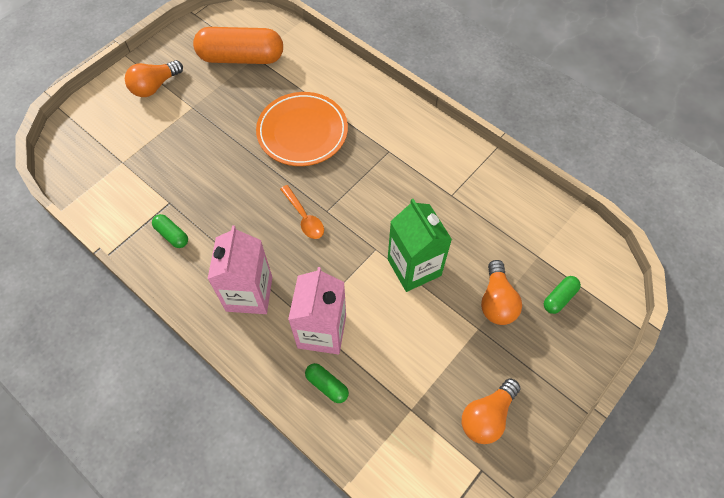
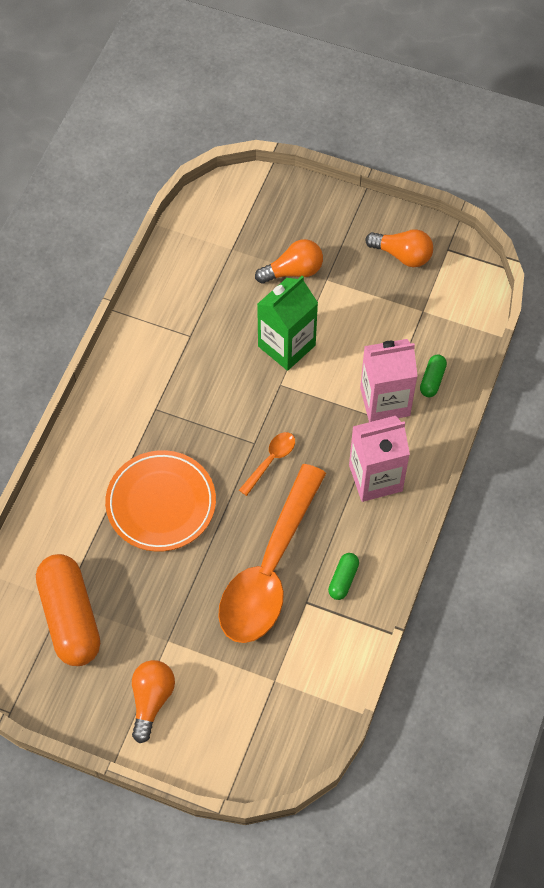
camera: 110 degrees left, 0 degrees up
orange light bulb [125,60,183,97] -> orange light bulb turned 105 degrees counterclockwise [132,660,175,743]
green capsule [544,276,581,314] -> none
none -> orange spoon [218,464,326,643]

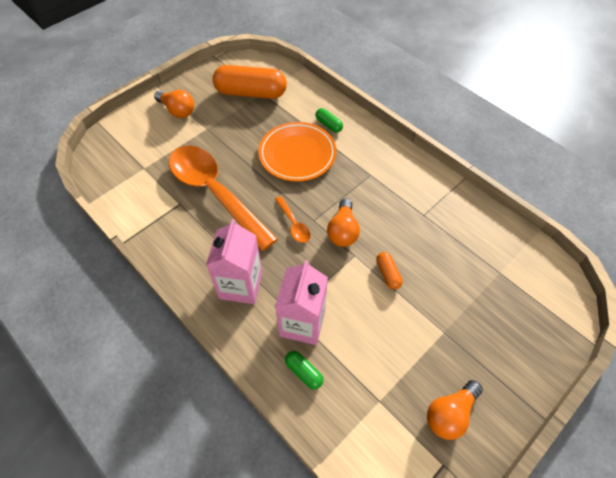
camera: 115 degrees right, 5 degrees down
orange light bulb [255,239,323,284] -> orange light bulb moved to [327,198,360,247]
green carton [257,276,318,371] -> orange capsule [376,252,403,289]
green capsule [328,553,359,600] -> green capsule moved to [316,108,343,133]

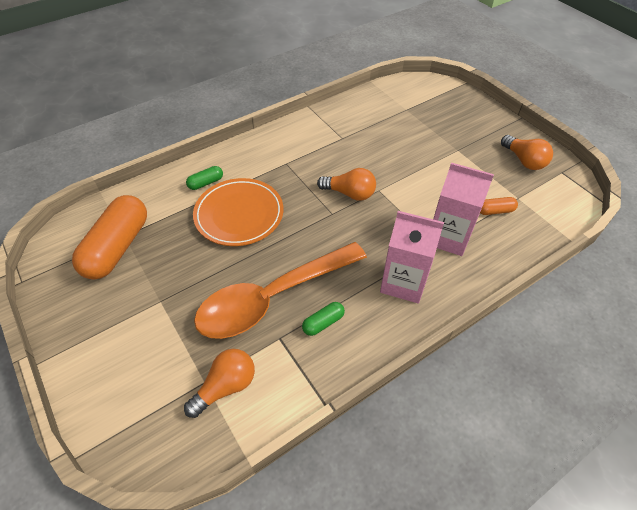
camera: 80 degrees left, 5 degrees down
orange light bulb [154,90,194,118] -> orange light bulb moved to [184,349,255,418]
orange spoon [275,196,311,243] -> none
green capsule [285,351,323,389] -> green capsule moved to [302,302,345,336]
orange capsule [376,252,403,289] -> orange capsule moved to [480,197,518,215]

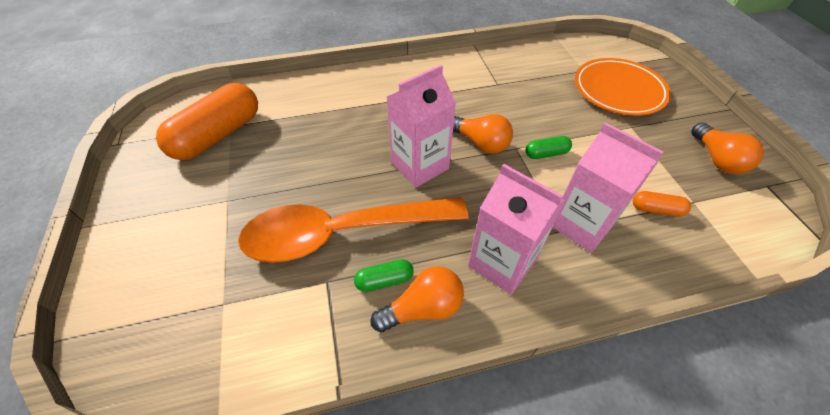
camera: 20 degrees right, 0 degrees up
orange light bulb [184,349,255,418] -> orange light bulb moved to [370,266,464,333]
green capsule [186,166,223,190] -> green capsule moved to [526,136,572,159]
orange plate [193,178,283,246] -> orange plate moved to [575,58,671,116]
none -> pink carton [387,65,456,188]

